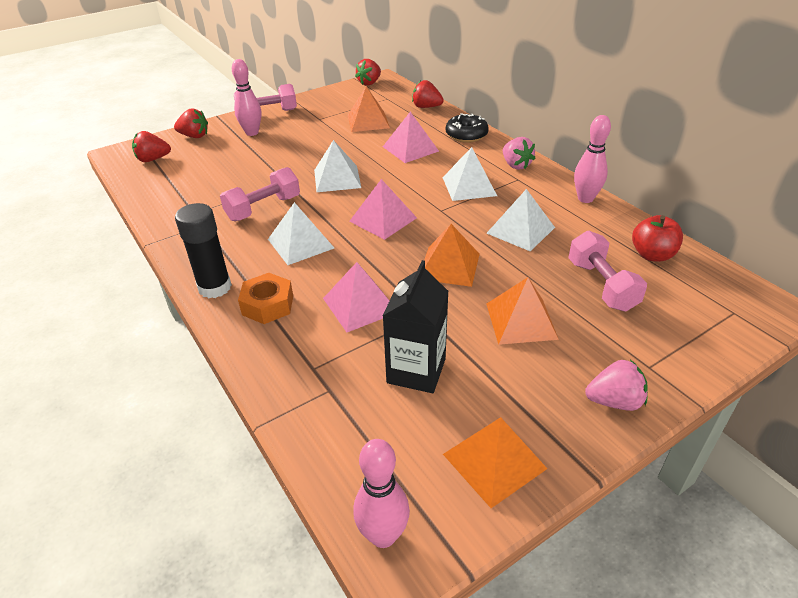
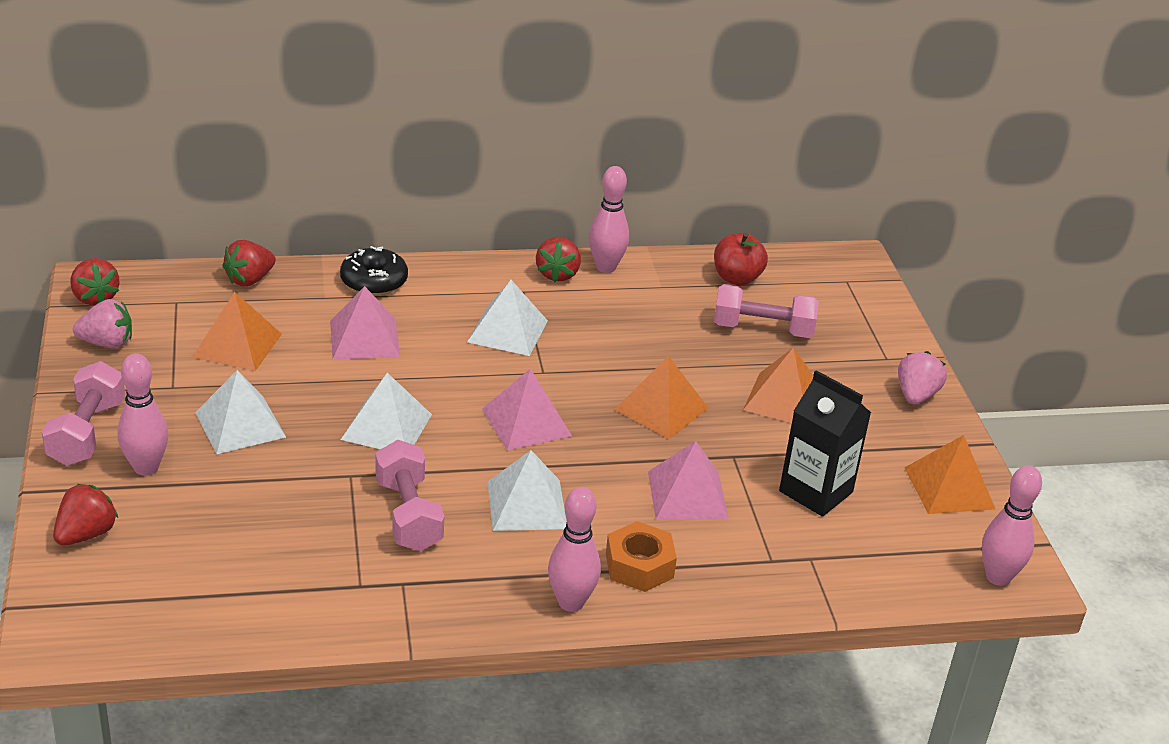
camera: 70 degrees left, 5 degrees down
red strawberry [132,131,171,162] -> red strawberry moved to [536,237,581,282]
black glue stick [175,203,232,298] -> pink bowling pin [548,487,601,612]
white pyramid [486,189,555,251] -> white pyramid moved to [195,370,286,454]
pink strawberry [503,137,536,170] -> pink strawberry moved to [73,299,132,349]

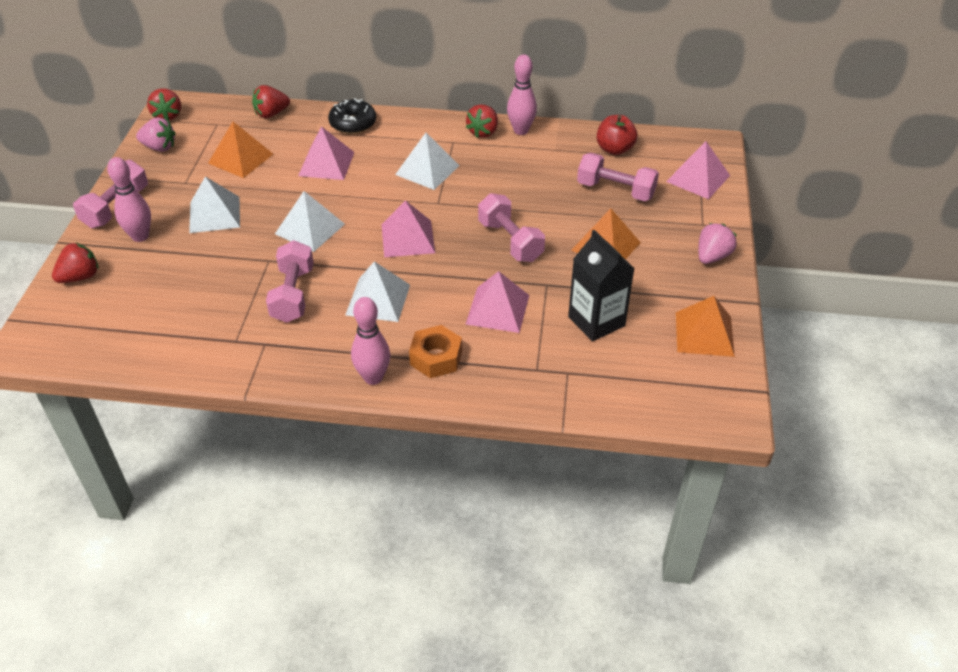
camera: 20 degrees right, 10 degrees up
orange pyramid [614,356,708,439] -> pink dumbbell [478,193,545,262]
pink bowling pin [982,465,1042,586] -> none
none -> pink pyramid [666,141,730,199]

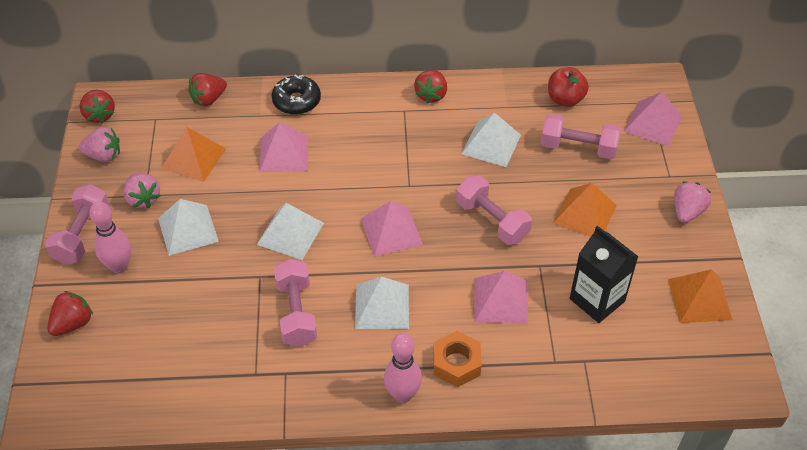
camera: 10 degrees left, 5 degrees up
white pyramid [395,133,460,190] -> white pyramid moved to [462,112,521,167]
pink bowling pin [507,55,537,135] -> none
none -> pink strawberry [123,173,161,208]

